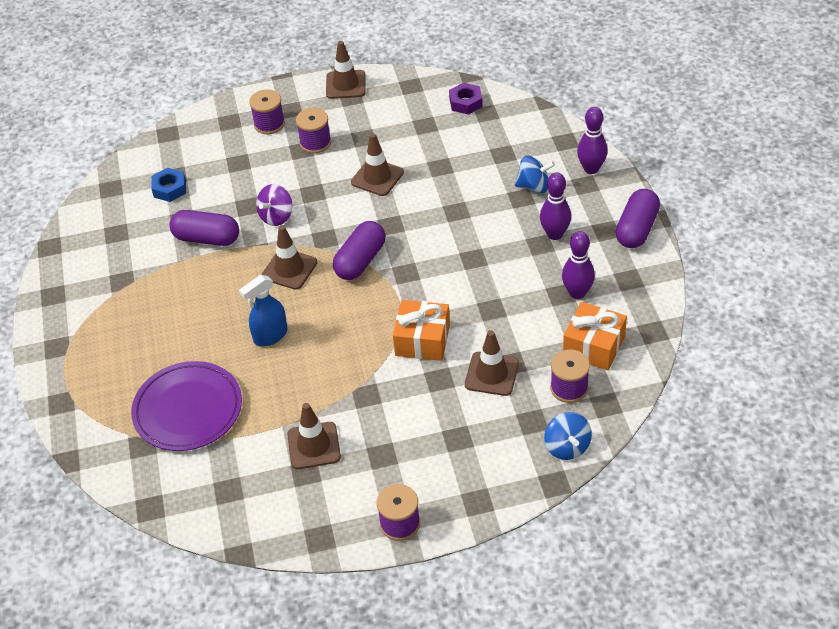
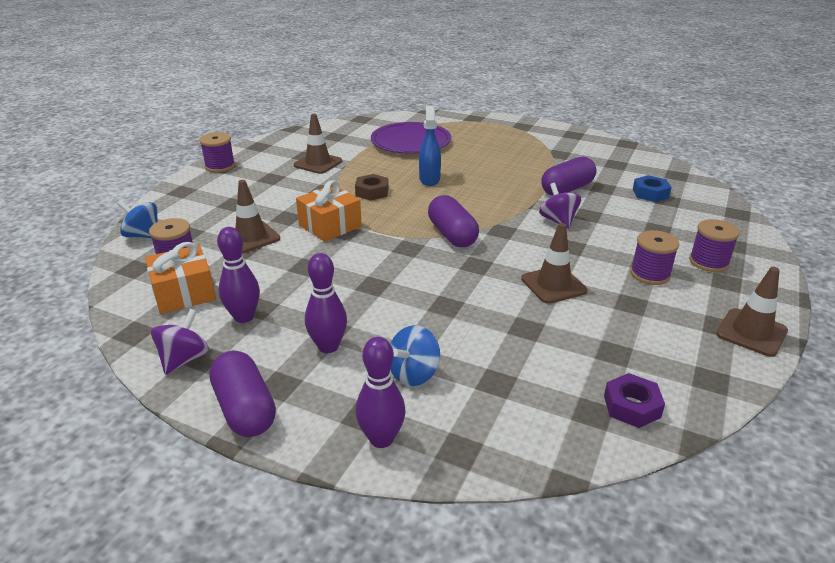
camera: 125 degrees right, 15 degrees down
brown traffic cone [262,225,317,290] -> none
none -> purple spinning top [151,309,209,375]
none -> brown nut [355,174,389,201]

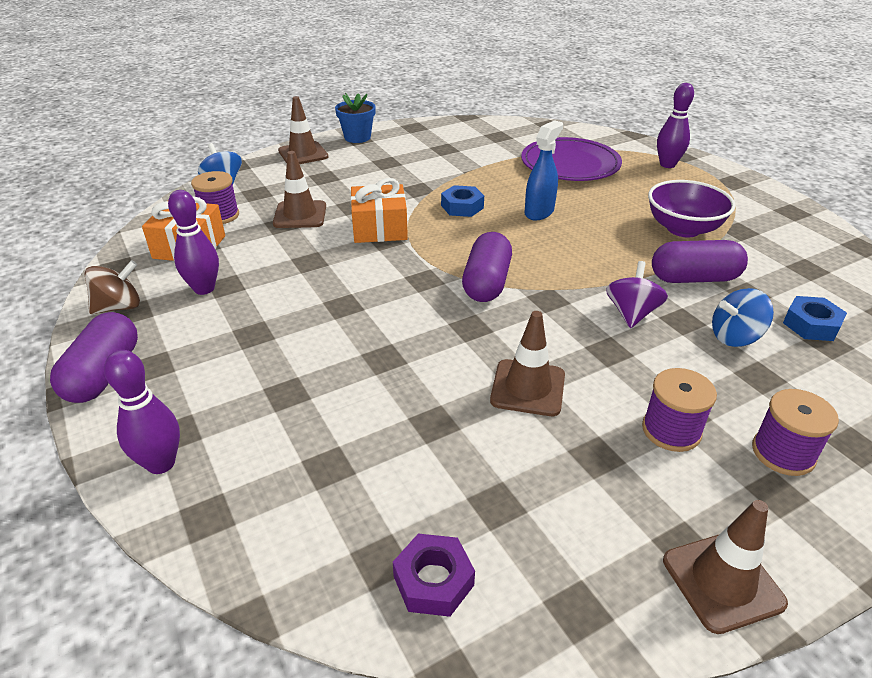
camera: 35 degrees right, 5 degrees up
purple spinning top [151,309,209,375] -> brown spinning top [84,260,140,314]
purple spool [200,132,235,172] -> blue flower pot [335,93,376,143]
brown traffic cone [294,114,342,174] -> brown traffic cone moved to [278,96,328,164]
purple bowling pin [305,253,347,353] -> purple bowling pin moved to [657,83,694,168]
brown nut [355,174,389,201] -> blue nut [441,185,484,217]
blue spinning top [390,325,440,386] -> blue spinning top moved to [712,288,774,347]
none -> purple bowl [648,180,736,237]

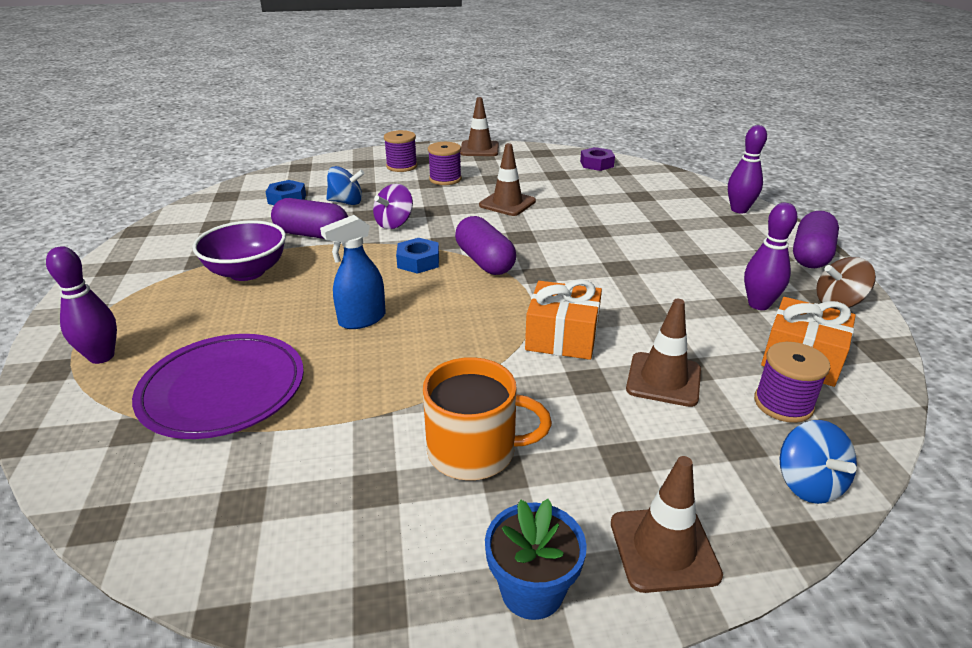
camera: 160 degrees left, 5 degrees down
blue nut [441,185,484,217] -> blue nut moved to [396,238,439,274]
purple capsule [462,232,512,302] -> purple capsule turned 60 degrees counterclockwise [455,216,516,275]
none -> orange mug [423,357,552,480]

